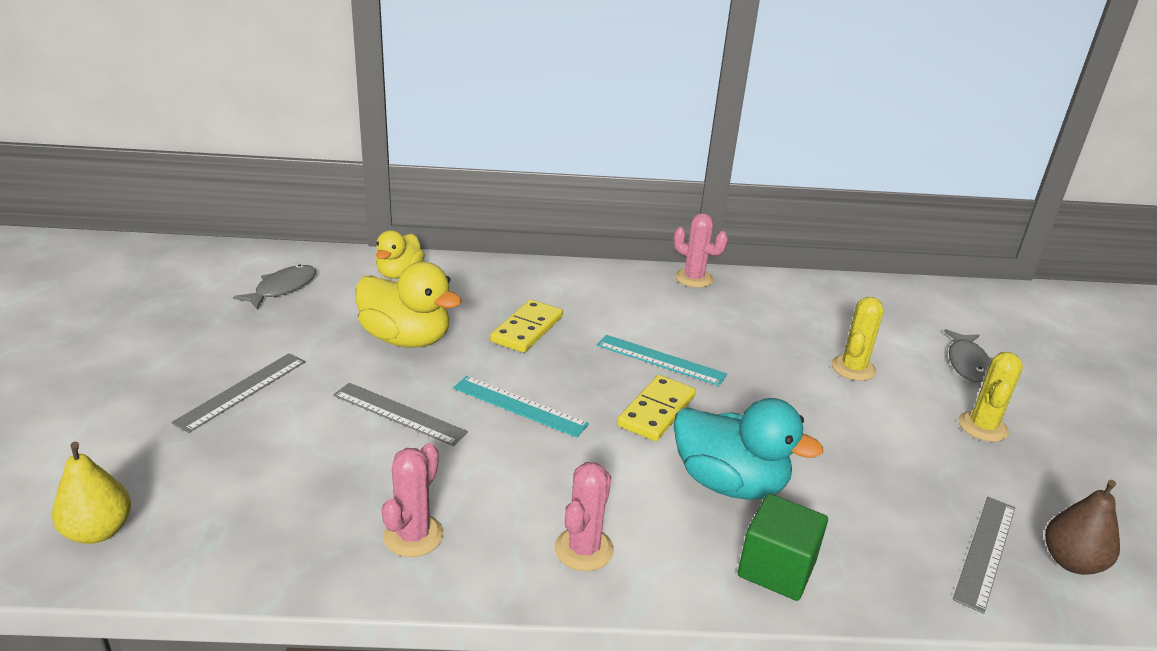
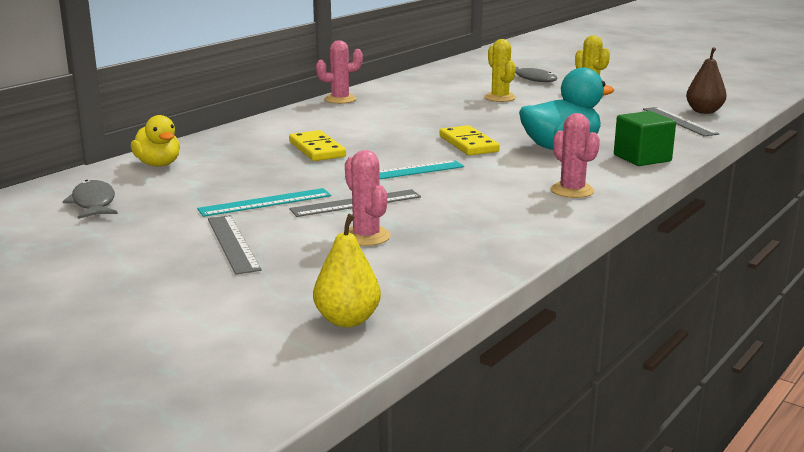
camera: 50 degrees left, 10 degrees down
yellow duck [355,262,462,347] -> none
pink cactus [382,443,444,557] -> pink cactus moved to [345,150,391,246]
turquoise ruler [597,335,727,386] -> turquoise ruler moved to [197,188,331,217]

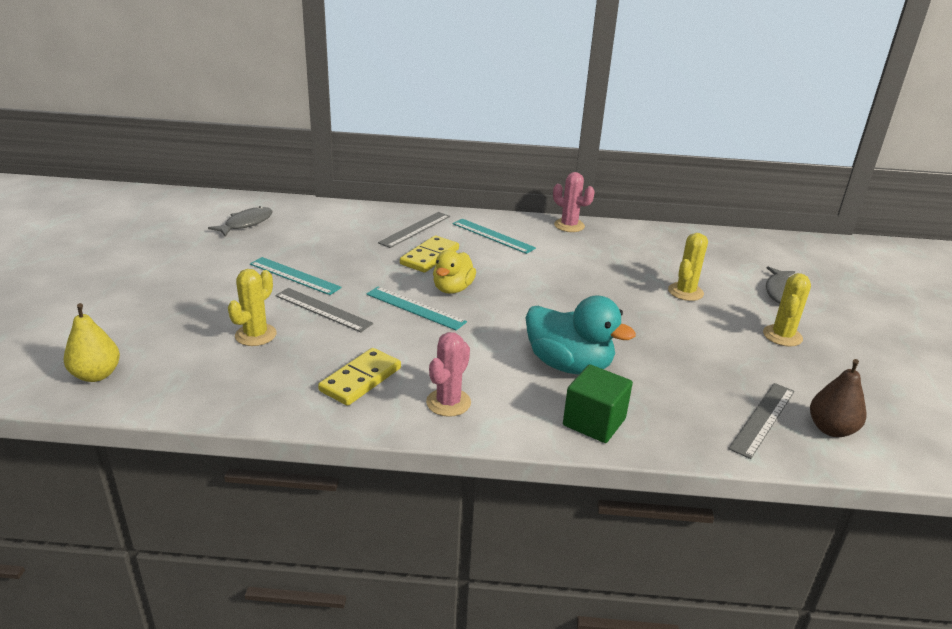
camera: 55 degrees right, 10 degrees up
yellow duck [131,115,180,166] -> yellow duck moved to [433,250,476,294]
grey ruler [208,215,262,275] -> grey ruler moved to [378,212,450,248]
pink cactus [345,150,391,246] -> yellow cactus [228,269,277,346]
yellow domino [440,125,500,155] -> yellow domino moved to [318,348,401,406]
none -> turquoise ruler [453,219,536,254]

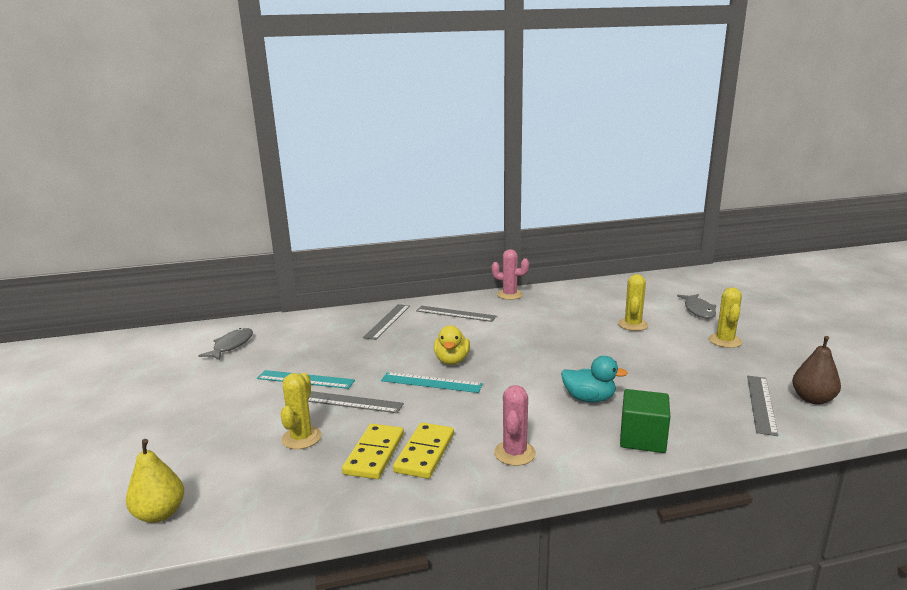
camera: 15 degrees left, 10 degrees down
yellow domino [400,236,459,273] -> yellow domino moved to [342,424,404,479]
turquoise ruler [453,219,536,254] -> grey ruler [416,306,497,322]
turquoise duck [526,296,636,374] -> turquoise duck [561,356,628,403], size x0.65

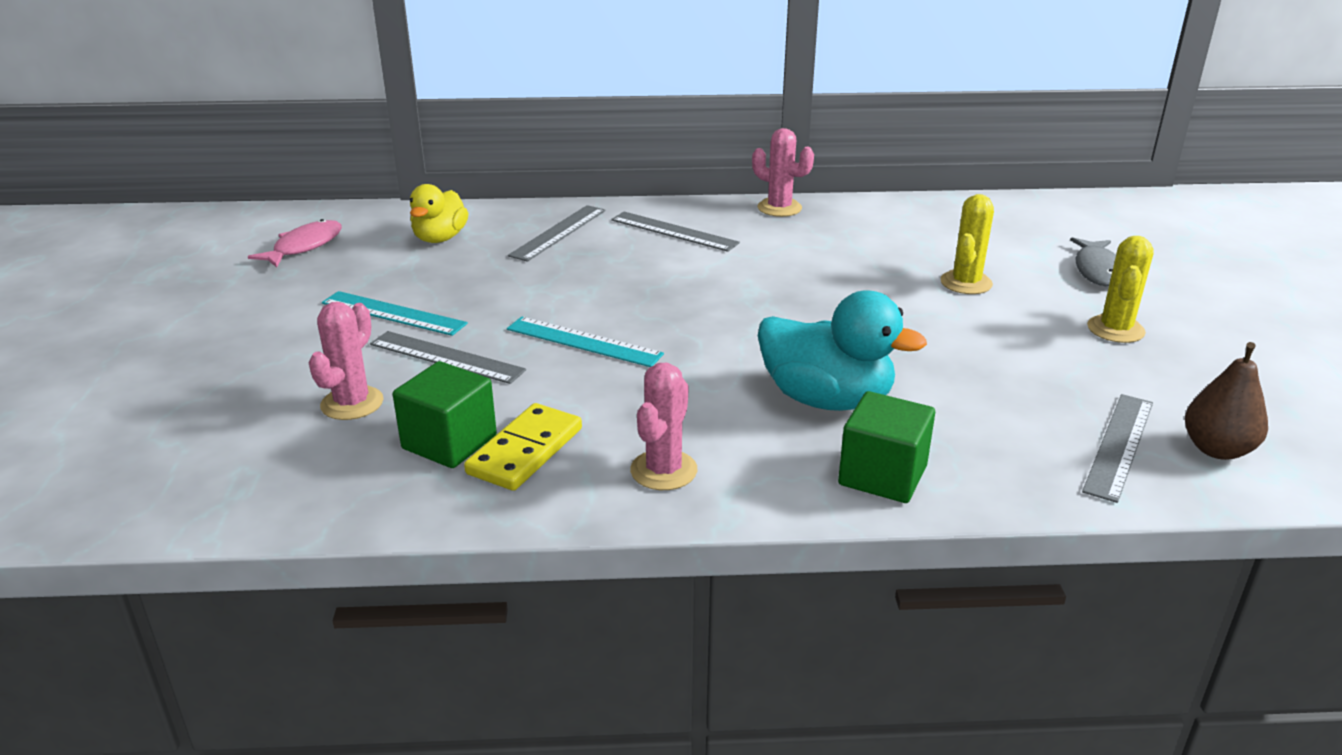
camera: 10 degrees right, 10 degrees up
yellow pear [126,439,184,523] -> none
grey fish [198,328,253,360] -> pink fish [248,219,342,267]
yellow cactus [281,373,322,449] -> pink cactus [309,302,384,420]
yellow domino [342,424,404,479] -> green cube [393,361,497,468]
yellow duck [434,325,470,365] -> yellow duck moved to [410,184,468,243]
turquoise duck [561,356,628,403] -> turquoise duck [758,291,927,411], size x1.55

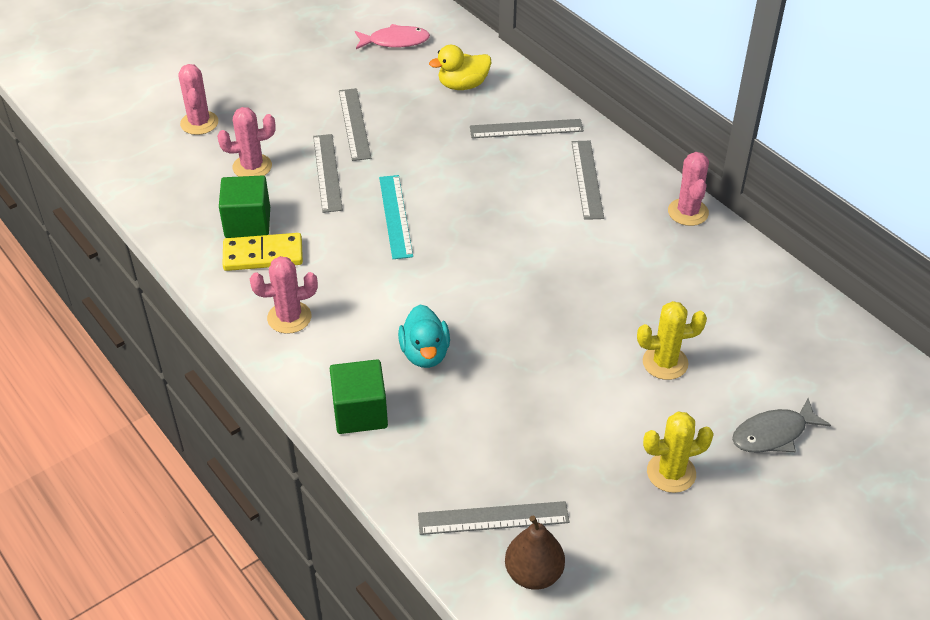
camera: 55 degrees right, 15 degrees up
turquoise ruler [322,291,468,336] -> grey ruler [339,88,371,161]
turquoise duck [758,291,927,411] -> turquoise duck [398,304,450,368], size x0.65
none -> pink cactus [178,64,218,135]

